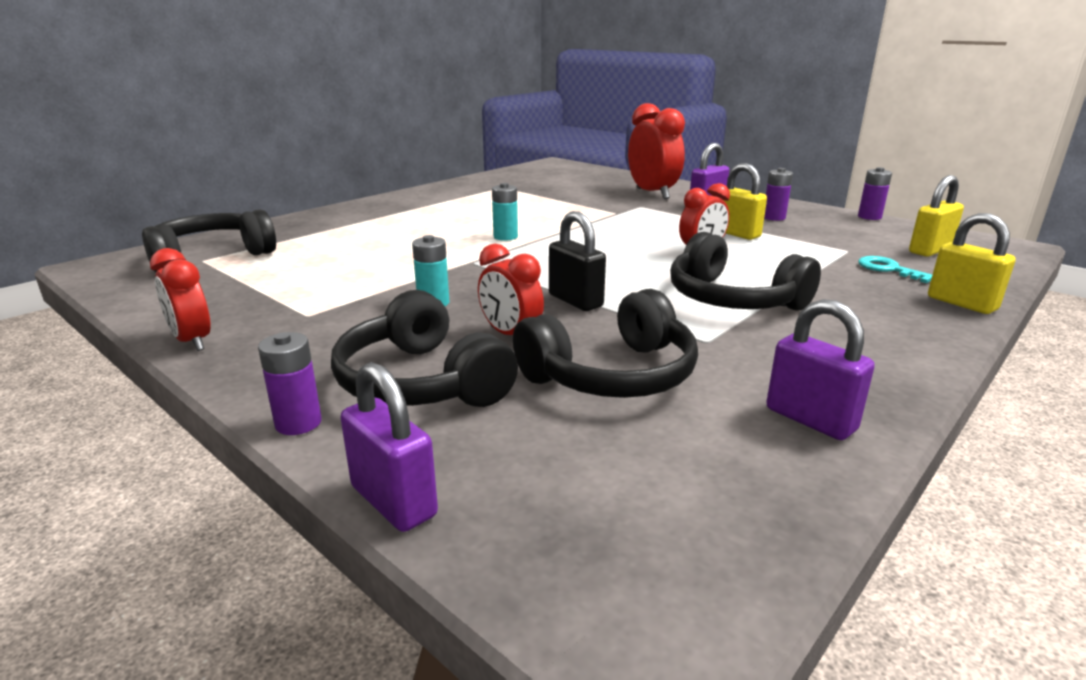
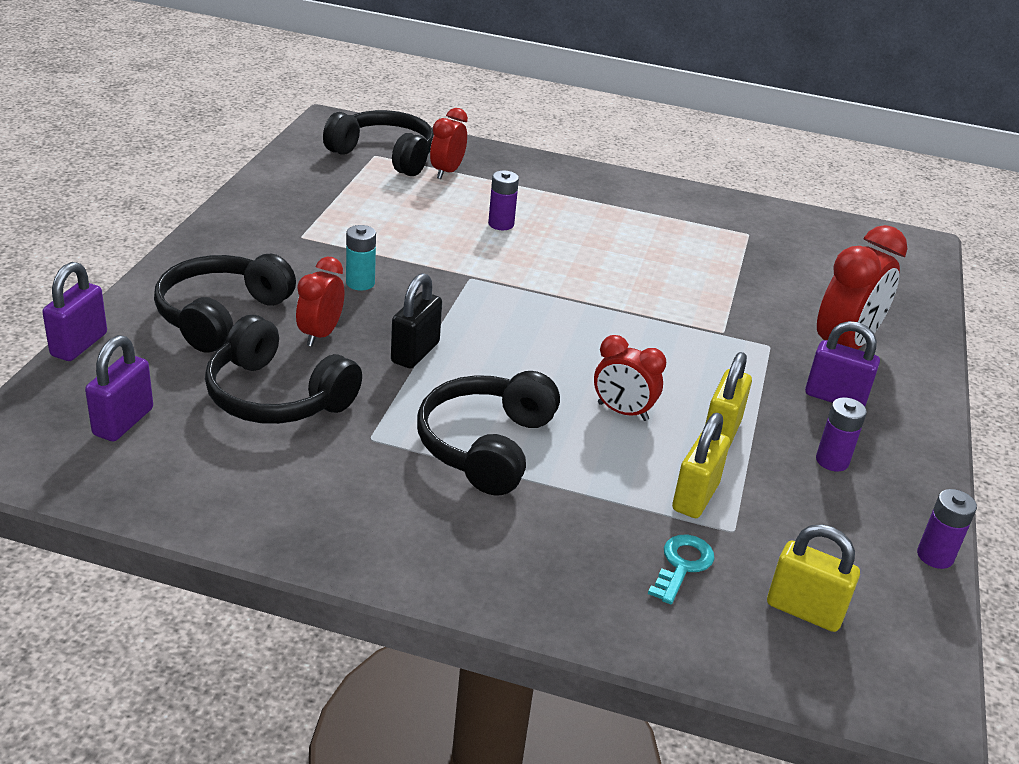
camera: 60 degrees right, 10 degrees up
red clock [150,248,211,351] -> red clock moved to [430,108,468,179]
purple battery [258,332,322,435] -> purple battery moved to [488,171,519,230]
turquoise battery [492,183,518,241] -> none
purple padlock [766,299,875,440] -> purple padlock moved to [85,335,153,441]
yellow padlock [928,213,1015,314] -> yellow padlock moved to [672,413,730,518]

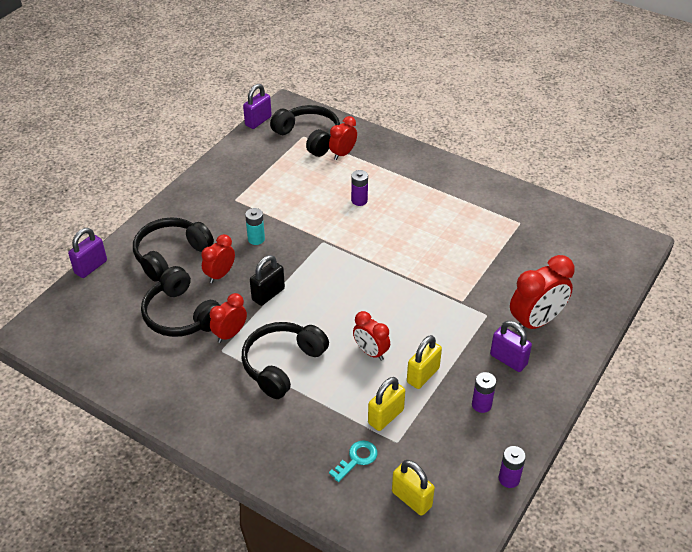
camera: 20 degrees right, 10 degrees up
purple padlock [85,335,153,441] -> purple padlock moved to [243,84,272,129]
none -> red clock [210,293,247,343]

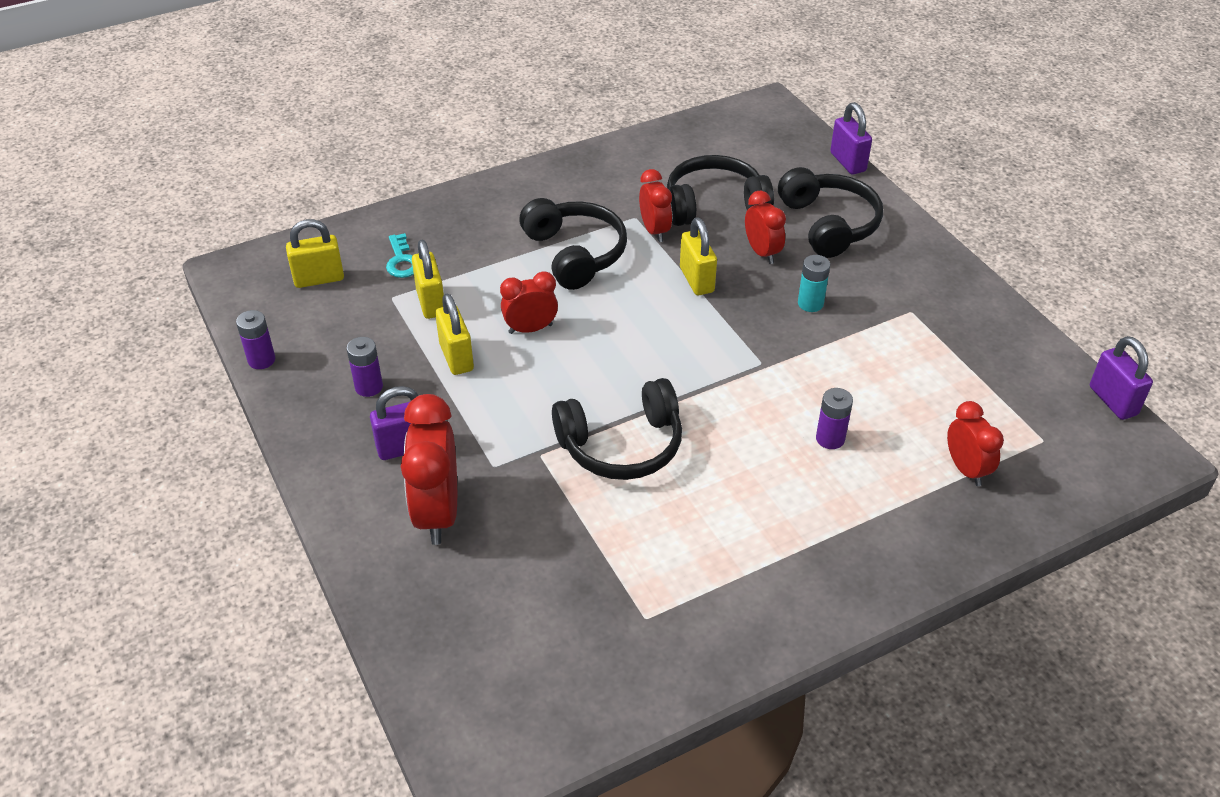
camera: 120 degrees right, 0 degrees up
black padlock [250,255,285,306] -> yellow padlock [680,218,717,295]
black headphones [270,105,340,157] -> black headphones moved to [552,378,682,480]

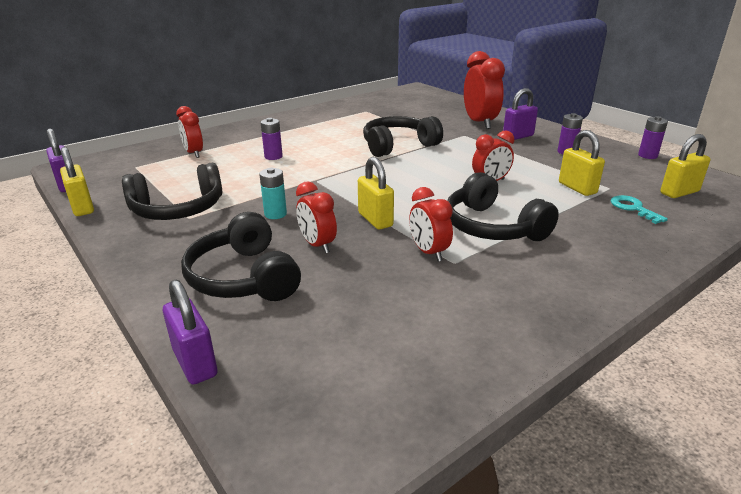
camera: 170 degrees right, 15 degrees down
yellow padlock [435,293,474,375] -> yellow padlock moved to [60,147,94,216]
black headphones [667,155,774,226] -> black headphones moved to [122,163,222,220]

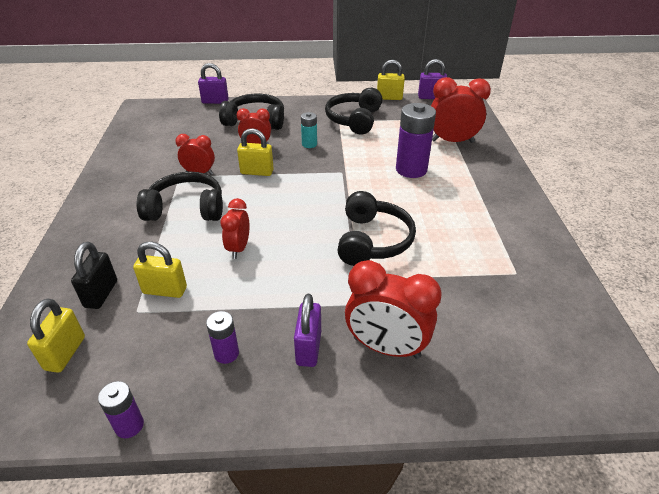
camera: 125 degrees right, 10 degrees up
red clock [176,106,203,158] -> red clock [431,77,491,143], size x1.66
purple battery [261,118,283,160] -> purple battery [396,103,436,178], size x1.91
turquoise key [611,195,668,224] -> black padlock [71,242,117,309]

